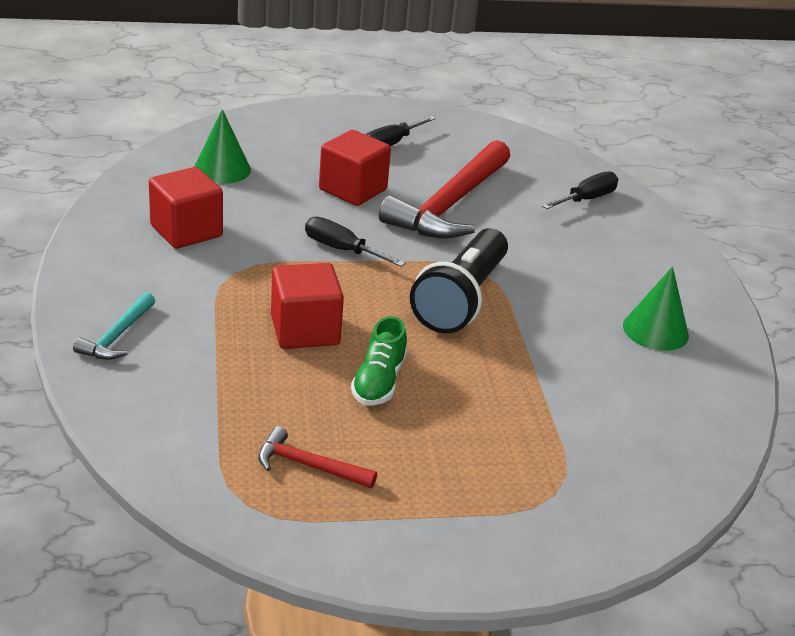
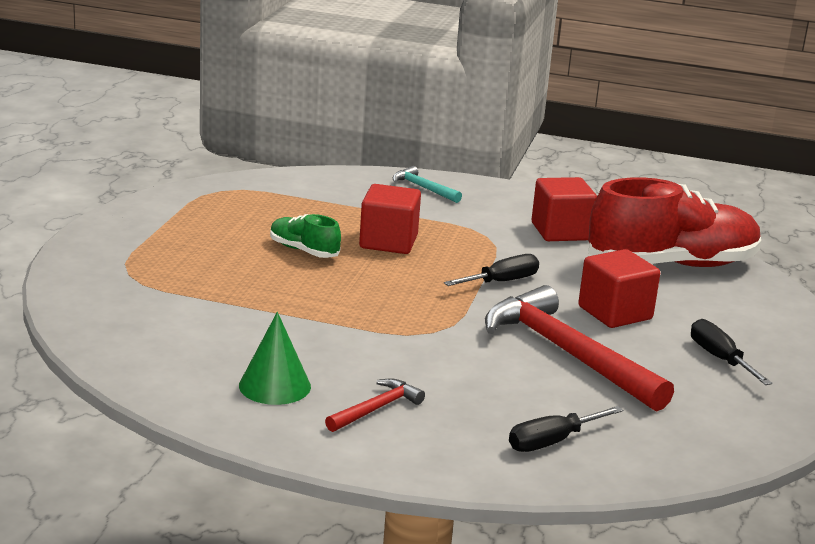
camera: 115 degrees right, 10 degrees down
green cone [194,109,251,184] -> red shoe [588,177,761,267]
red hammer [258,426,377,488] -> red hammer moved to [325,379,425,432]
black flashlight [410,228,508,333] -> none
black screwdriver [542,171,618,209] -> black screwdriver turned 75 degrees clockwise [509,406,623,452]

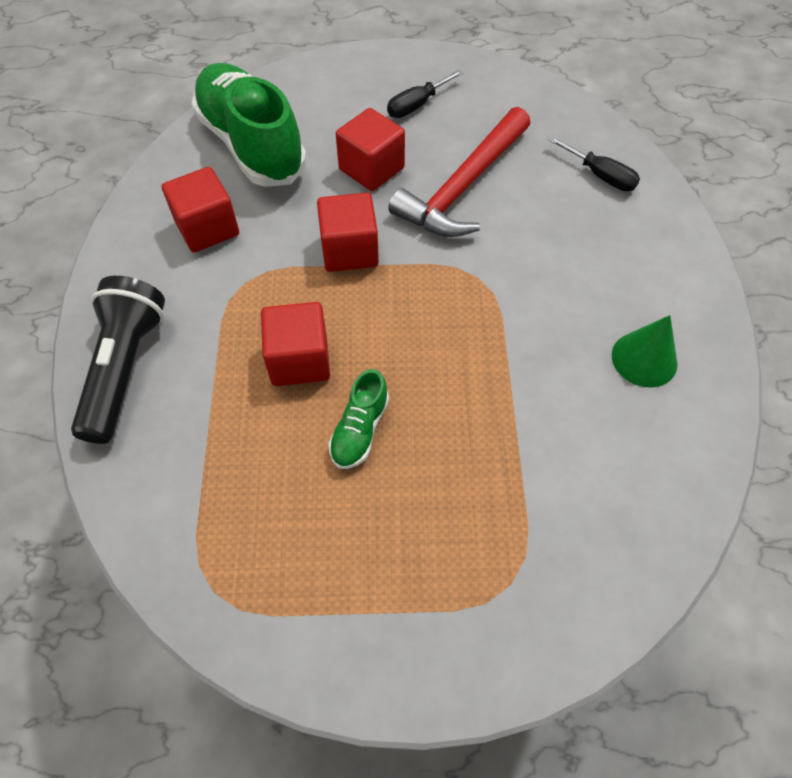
camera: 105 degrees left, 35 degrees up
red hammer [325,379,425,432] -> none
turquoise hammer [393,166,462,203] -> black flashlight [71,276,165,444]
black screwdriver [444,254,539,286] -> red cube [317,193,379,272]
red shoe [588,177,761,267] -> green shoe [191,63,307,187]

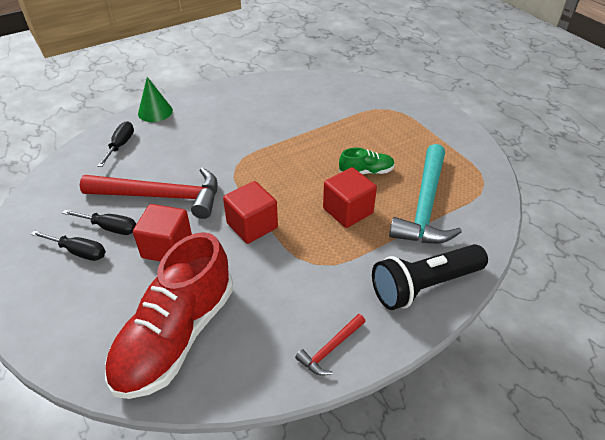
camera: 120 degrees left, 15 degrees down
red cube [162,167,239,253] -> none
green shoe [191,63,307,187] -> red shoe [105,232,233,399]
green cone [612,315,678,388] -> green cone moved to [138,77,173,122]
none -> black screwdriver [62,210,136,235]
none -> red hammer [295,314,366,376]
none -> turquoise hammer [389,144,462,244]

